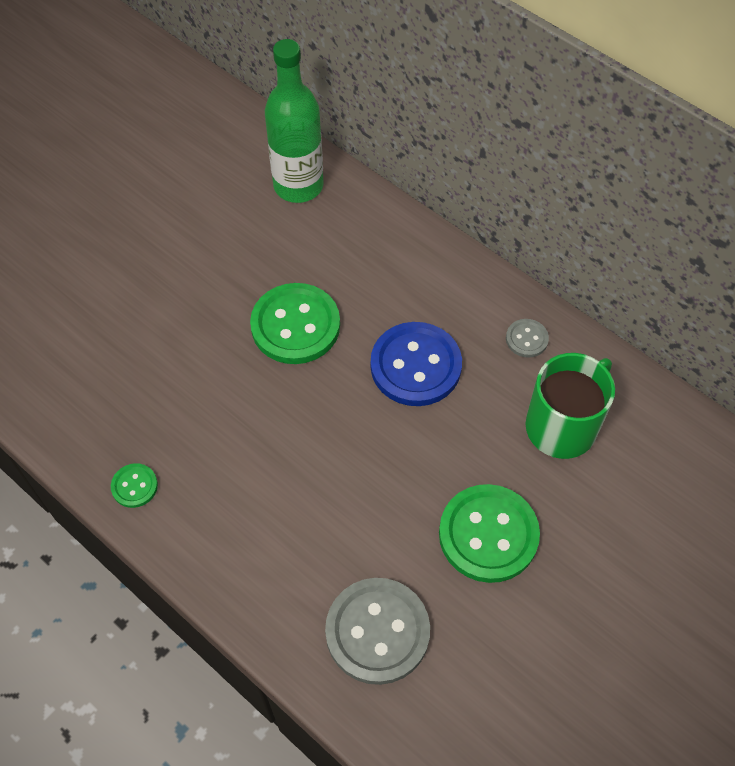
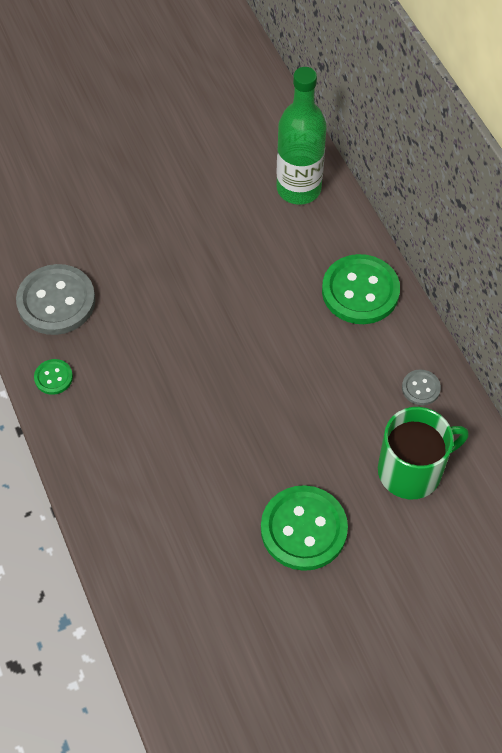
camera: 25 degrees right, 0 degrees up
green button [250,283,340,364] -> green button moved to [322,254,400,324]
grey button [325,578,430,685] -> grey button moved to [16,264,96,335]
blue button [371,322,462,406] -> none

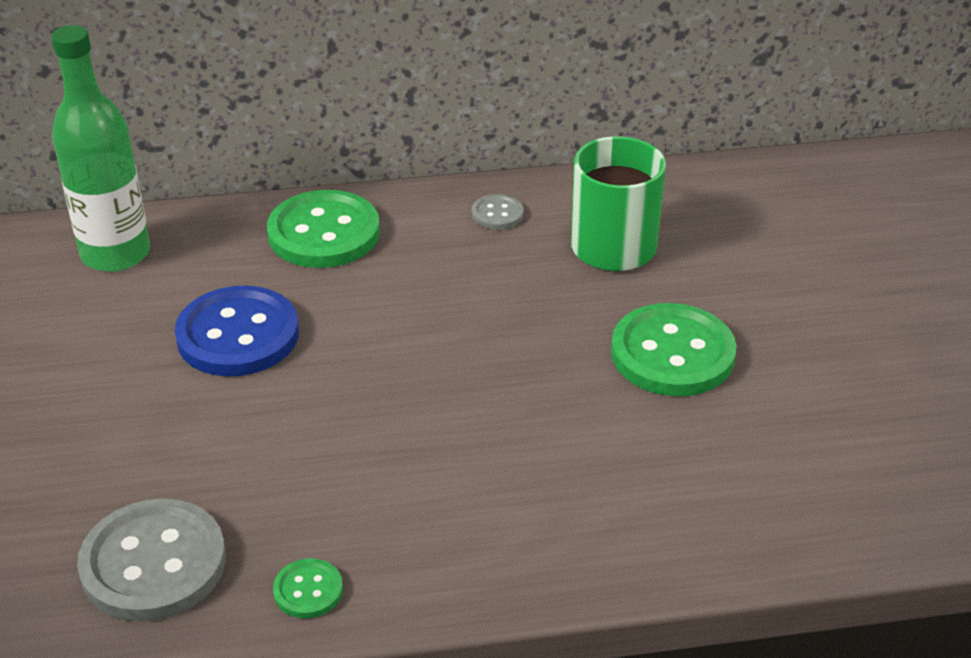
camera: 75 degrees left, 20 degrees down
none -> blue button [175,285,299,377]

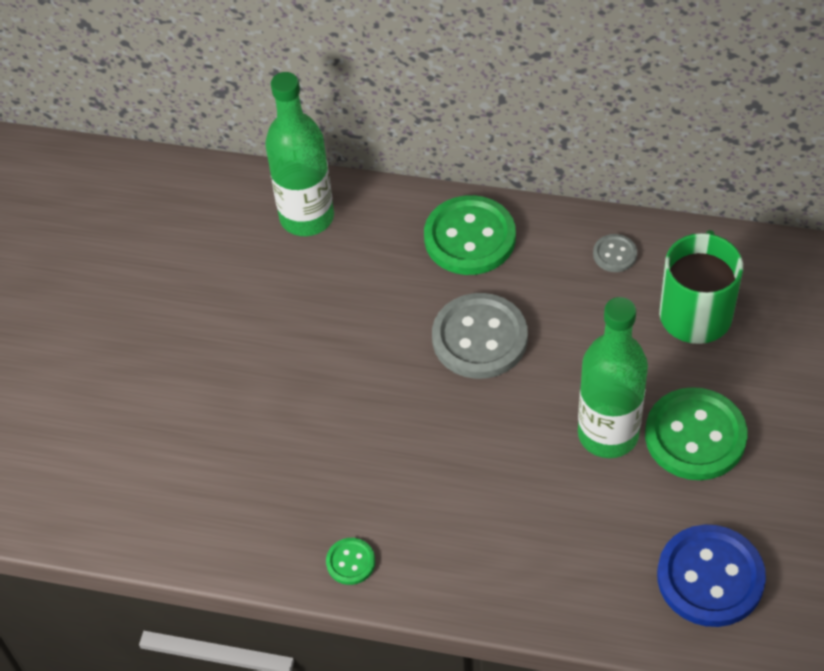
camera: 25 degrees right, 15 degrees up
grey button [77,498,226,622] -> grey button moved to [432,293,528,379]
blue button [175,285,299,377] -> blue button moved to [657,525,766,627]
none -> green bottle [578,297,648,458]

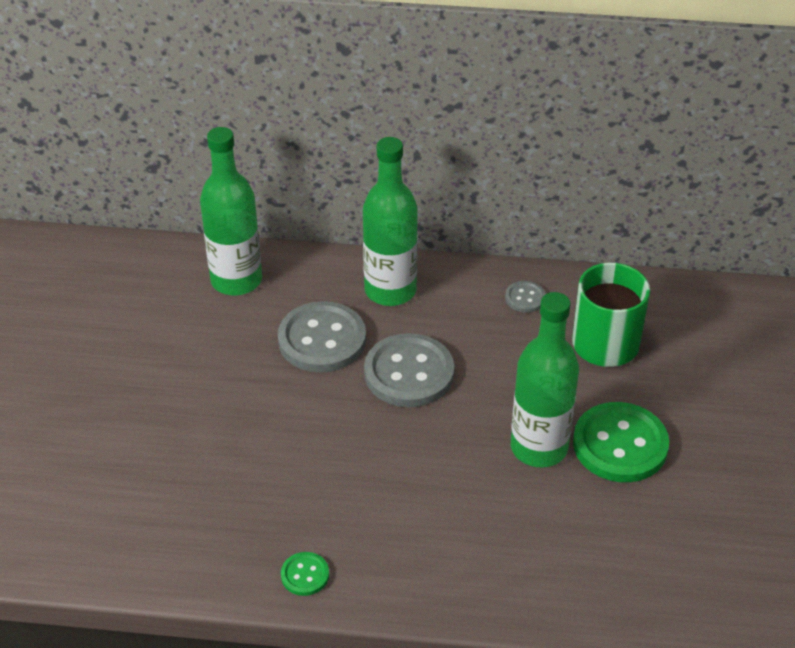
camera: 10 degrees left, 10 degrees down
green button [424,195,516,275] -> green bottle [363,137,418,306]
blue button [657,525,766,627] -> none
none -> grey button [278,301,366,373]

